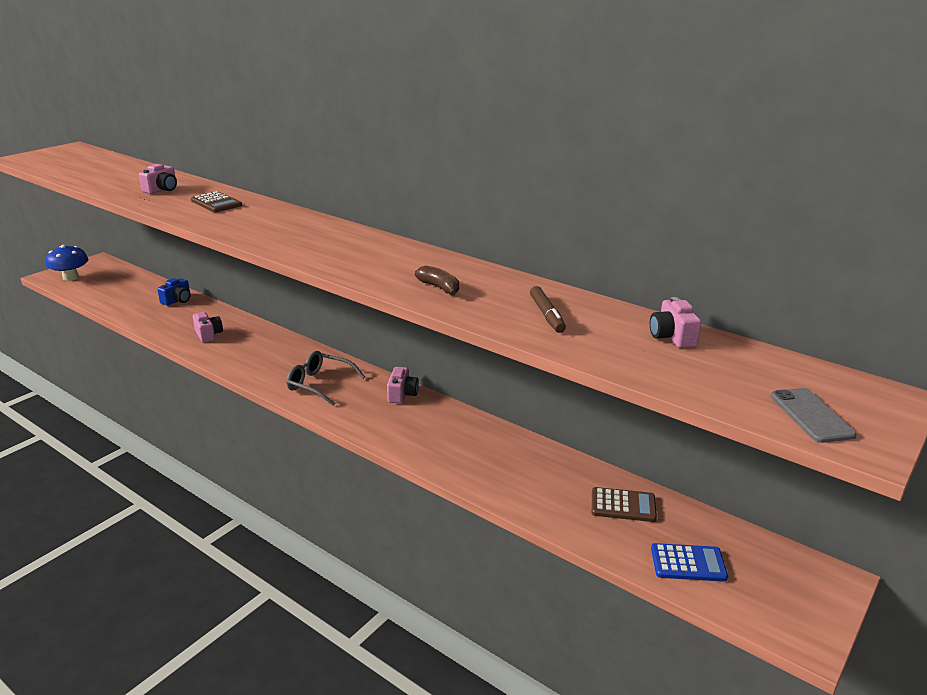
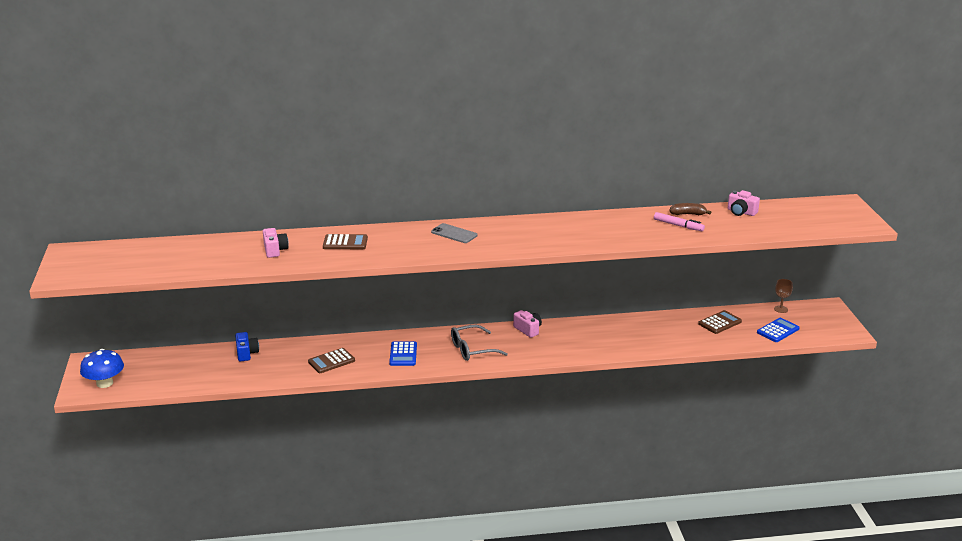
camera: 45 degrees left, 0 degrees up
pink camera [193,312,223,343] -> brown calculator [308,348,355,373]
brown banana [415,266,459,296] -> brown banana moved to [669,203,711,215]
brown marker [530,286,566,333] -> pink marker [654,212,705,231]
grey phone [770,388,857,443] -> grey phone moved to [431,223,477,243]
none -> blue calculator [389,341,417,366]
none -> brown goblet [774,279,793,313]

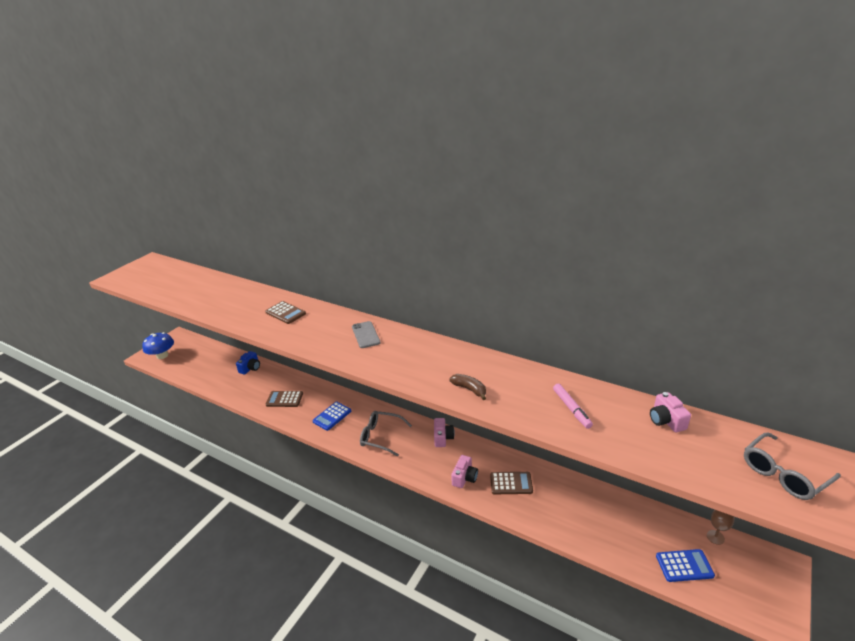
camera: 40 degrees right, 5 degrees up
pink camera [263,228,289,258] -> pink camera moved to [451,455,478,488]
brown banana [669,203,711,215] -> brown banana moved to [449,374,486,400]
brown calculator [698,310,742,334] -> brown calculator moved to [490,472,533,494]
none -> grey glasses [744,432,841,500]

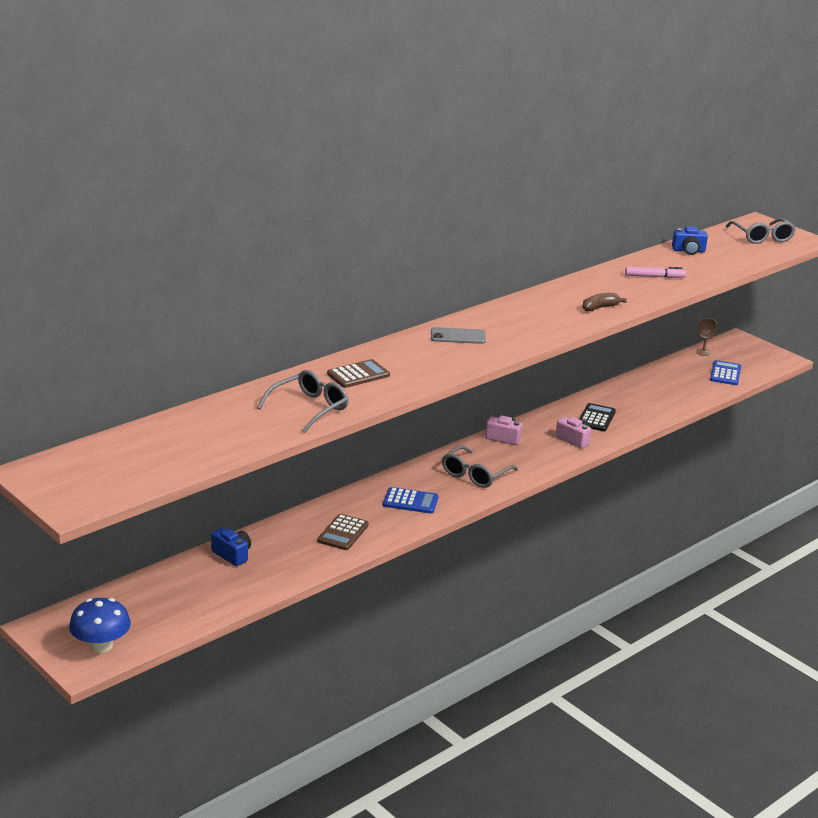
camera: 75 degrees left, 5 degrees down
blue calculator [312,402,351,431] -> blue calculator turned 45 degrees counterclockwise [383,487,438,514]
brown calculator [490,472,533,494] -> black calculator [579,403,616,431]
pink camera [650,392,691,432] -> blue camera [672,226,708,255]
none -> grey glasses [257,370,349,433]

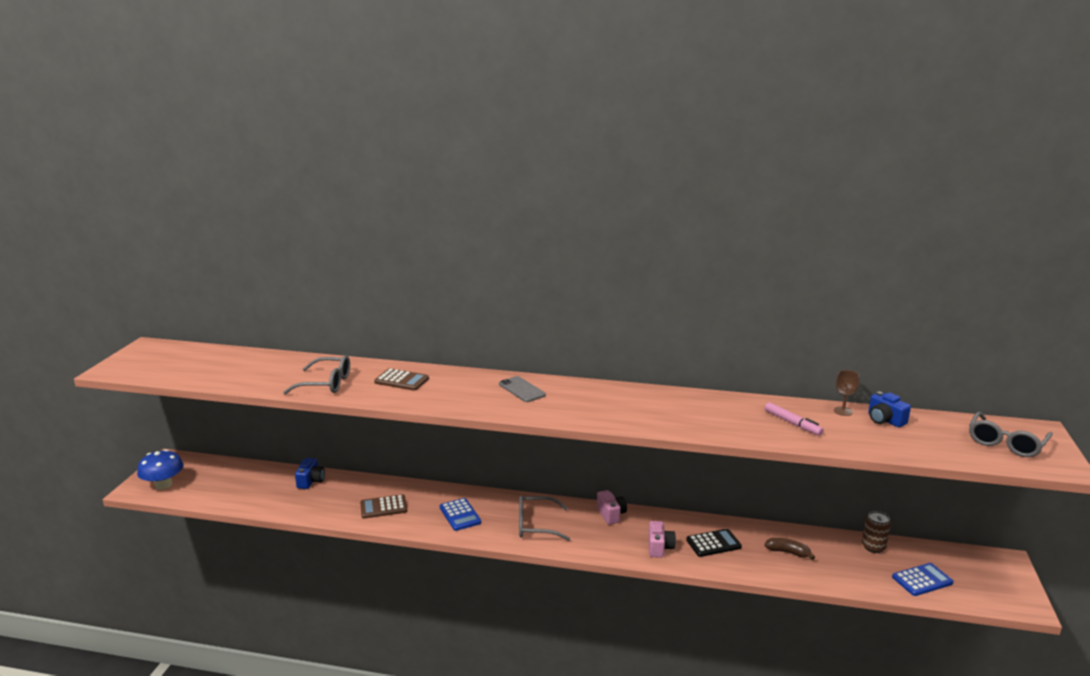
camera: 55 degrees right, 5 degrees down
brown banana [582,293,627,311] -> brown banana moved to [765,538,815,560]
brown goblet [696,318,717,356] -> brown goblet moved to [834,370,860,416]
none -> brown can [862,511,891,553]

